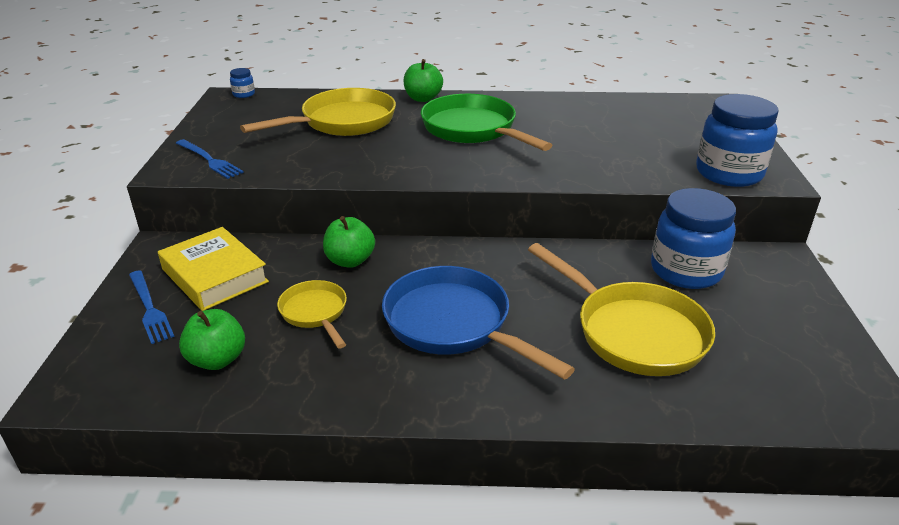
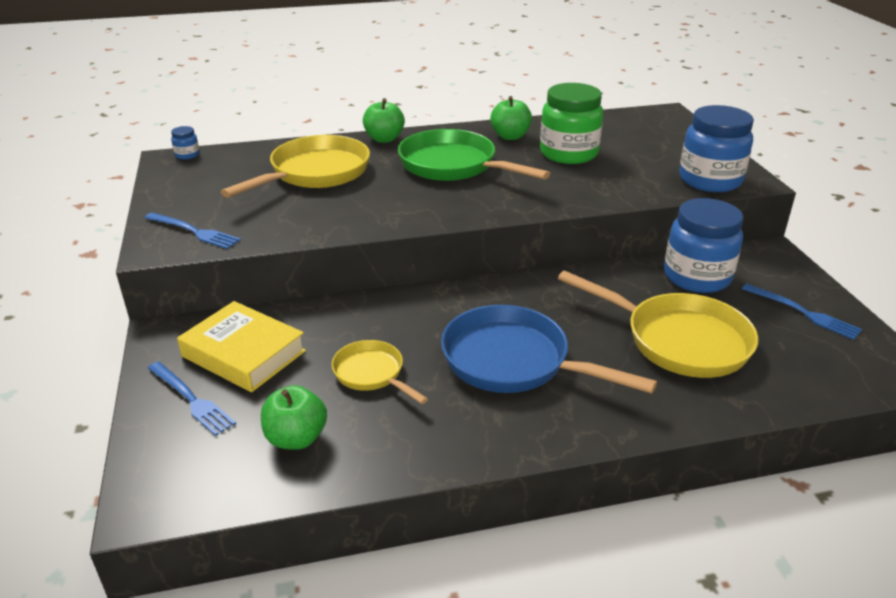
camera: 15 degrees left, 0 degrees up
green apple [323,216,375,268] -> green apple moved to [490,96,532,140]
none -> green jar [540,83,603,164]
none -> blue fork [742,284,862,340]

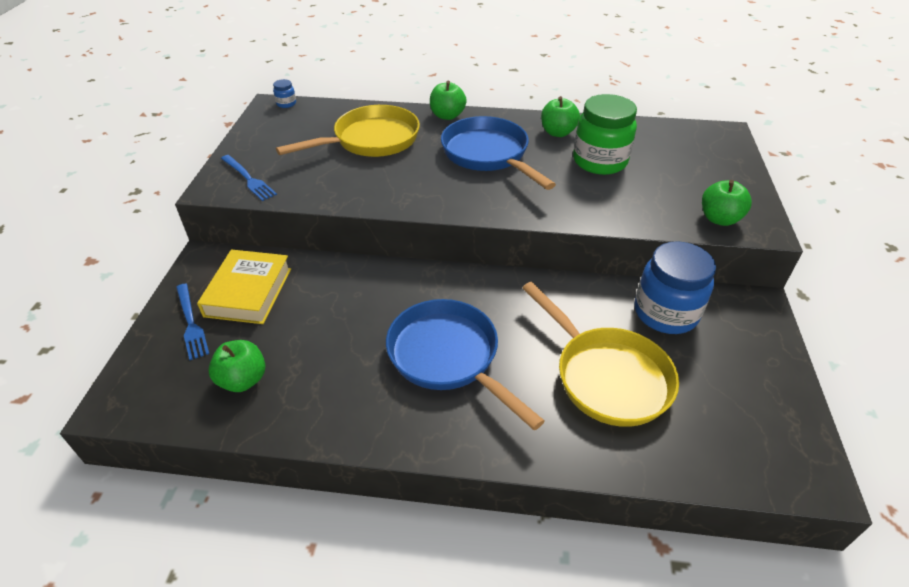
camera: 20 degrees right, 10 degrees up
yellow book [177,301,306,392] -> yellow book turned 45 degrees clockwise [197,249,291,324]
yellow pan [332,340,428,404] -> none
green pan [398,129,550,181] -> blue pan [441,116,556,190]
blue jar [679,105,754,192] -> green apple [702,180,752,226]
blue fork [742,284,862,340] -> none

